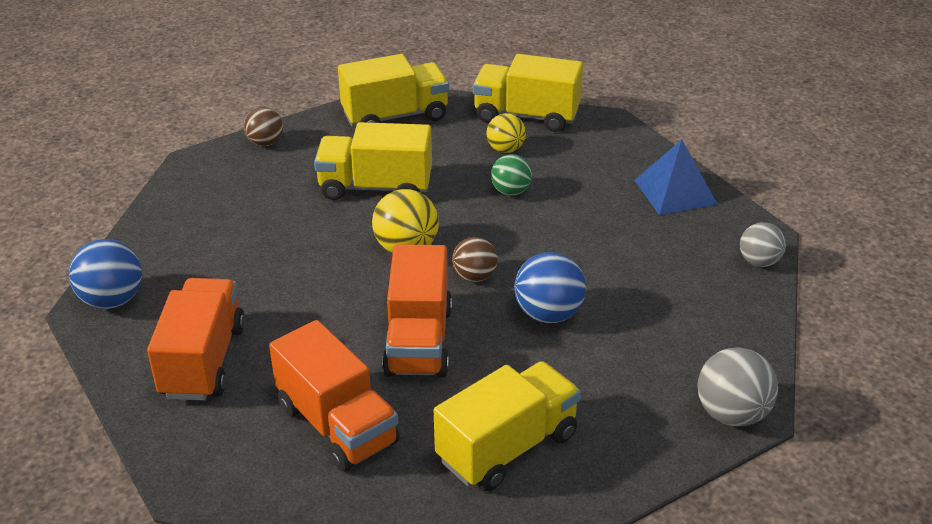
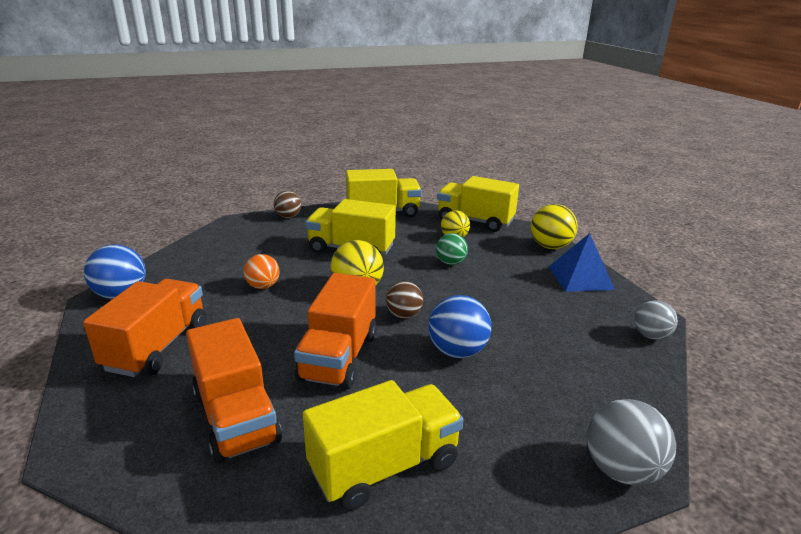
camera: 10 degrees right, 10 degrees down
none -> orange ball [244,254,279,289]
none -> yellow ball [531,204,578,249]

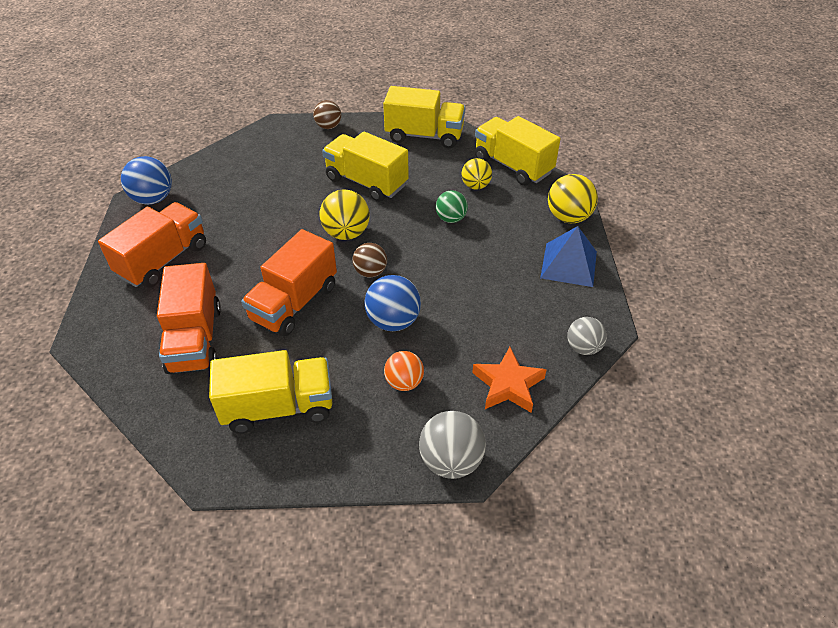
camera: 20 degrees right, 20 degrees up
orange ball [244,254,279,289] -> orange ball moved to [384,351,424,391]
none -> orange star [472,347,547,413]

